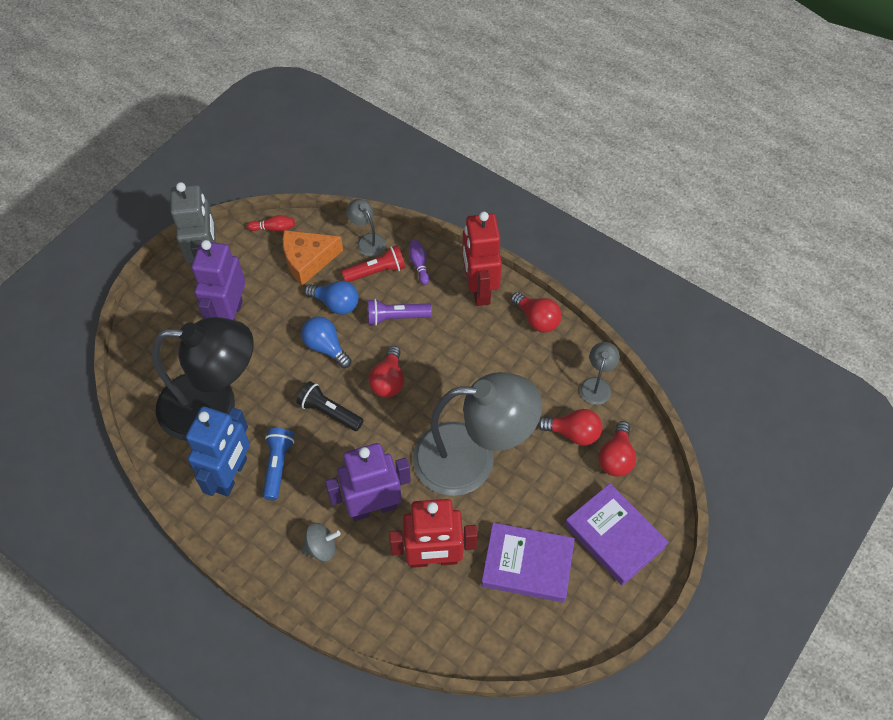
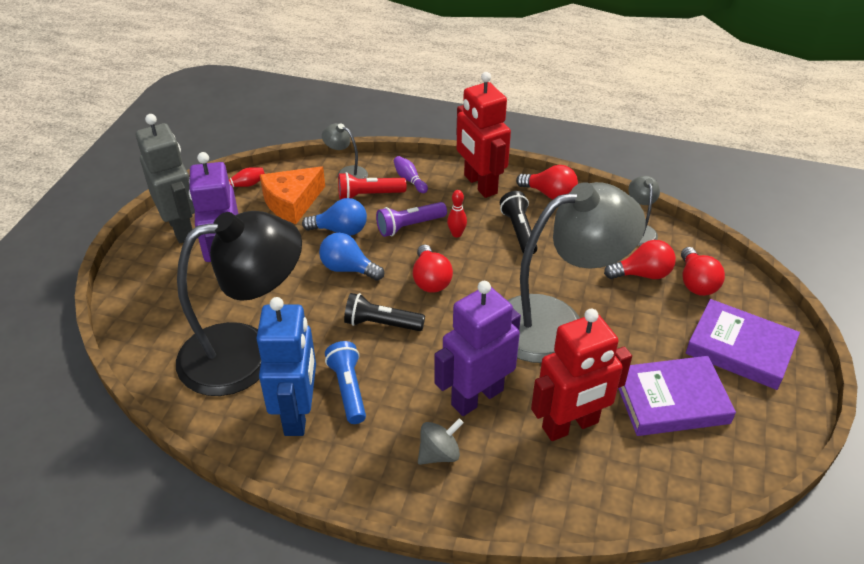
camera: 20 degrees left, 15 degrees down
red flashlight [341,245,405,282] -> red flashlight turned 150 degrees counterclockwise [338,172,406,200]
none -> red bowling pin [447,190,467,238]
none -> black flashlight [500,191,538,254]

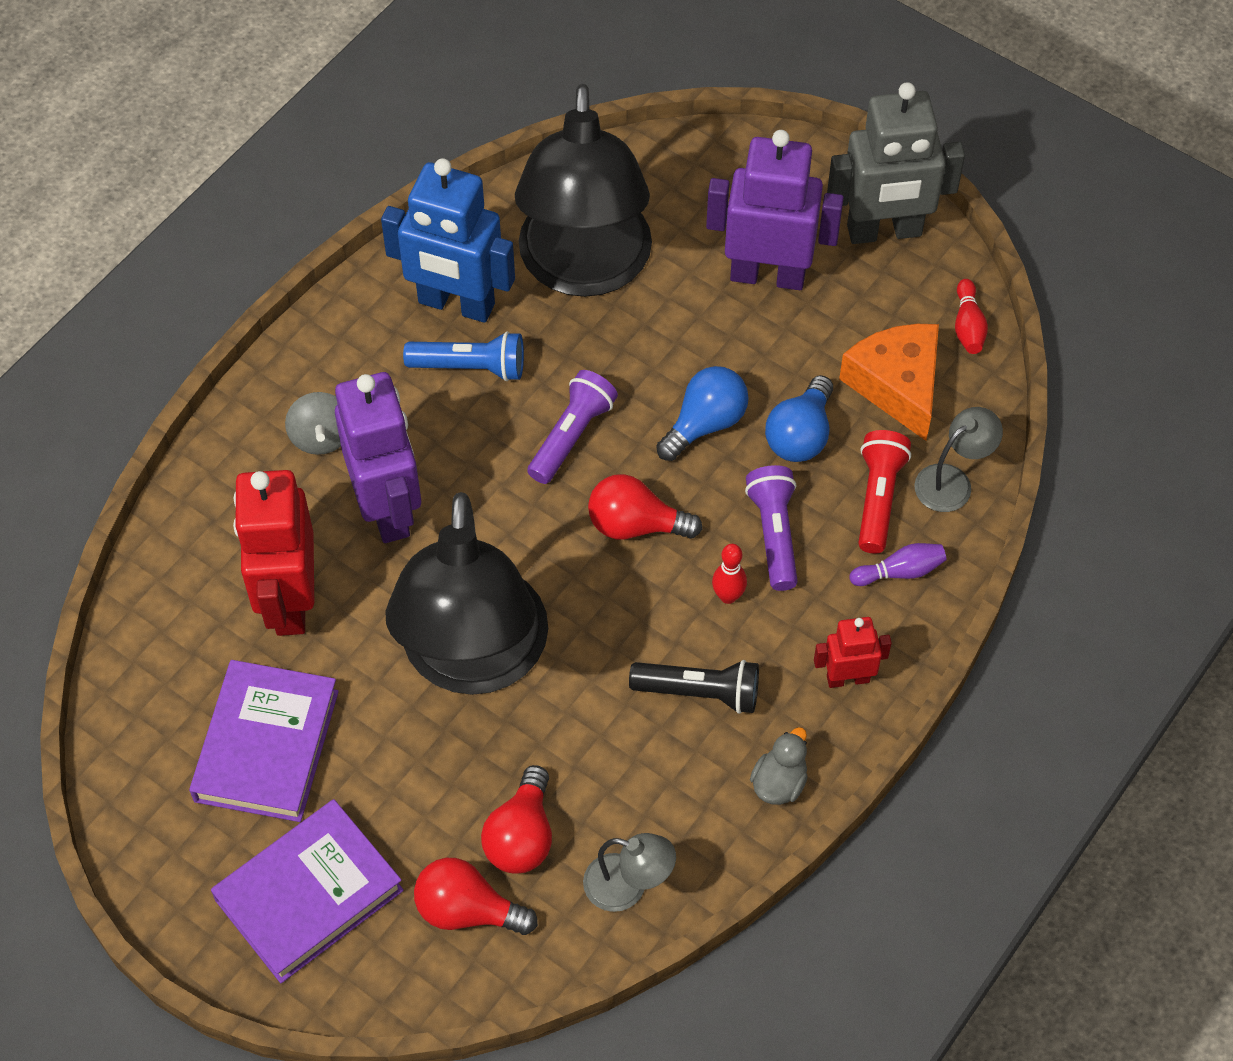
camera: 110 degrees right, 15 degrees up
black flashlight [344,293,425,331] -> purple flashlight [527,370,618,484]
red robot [456,72,511,198] -> red robot [814,617,892,688], size x0.52
grey lamp [507,182,646,363] -> black lamp [385,492,548,695]
red light bulb [516,165,578,200] -> grey duck [750,727,808,805]

